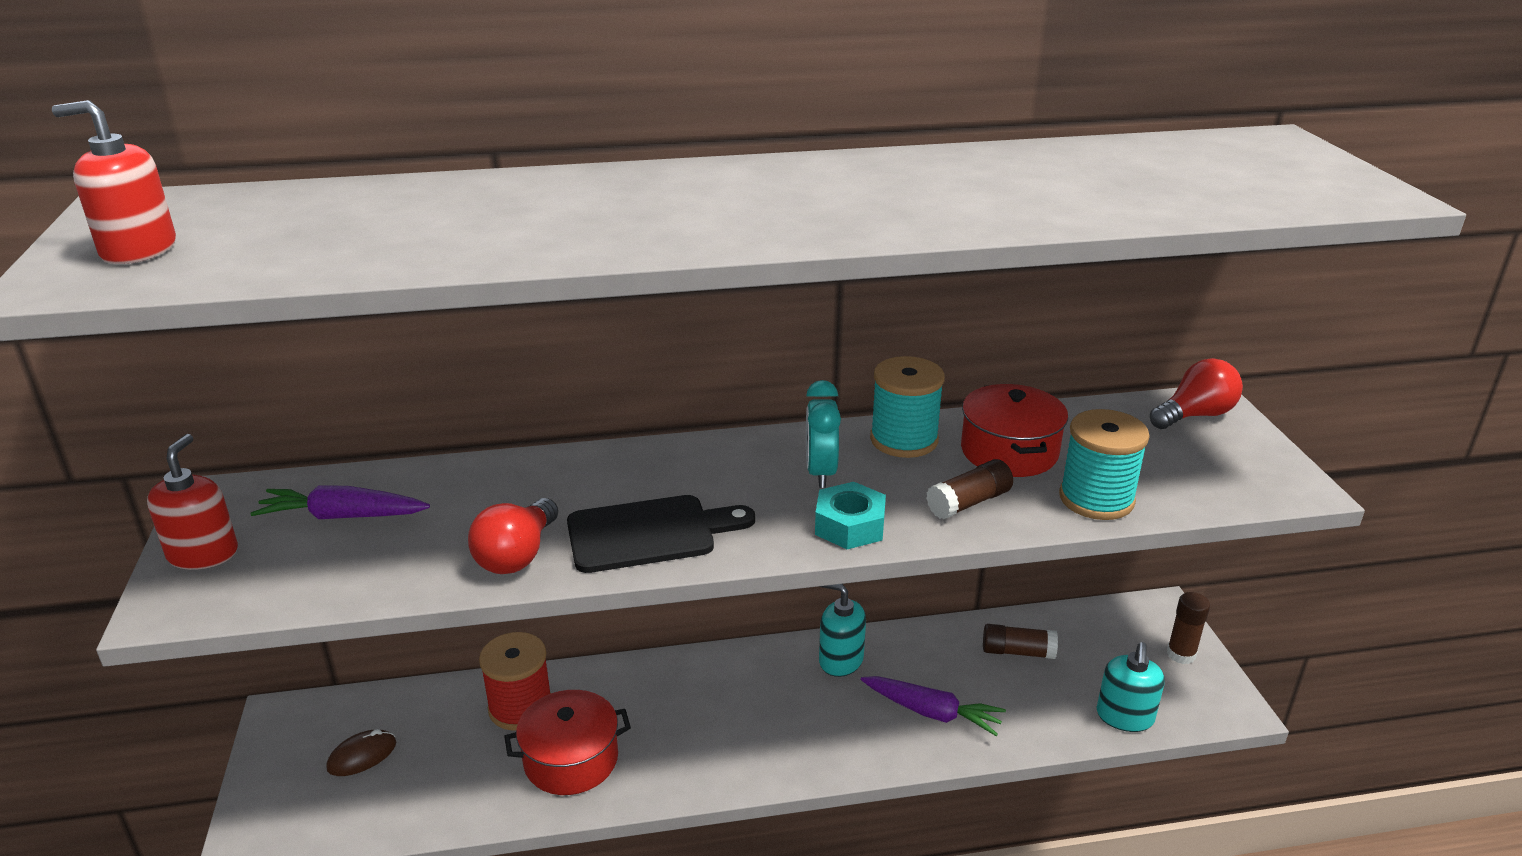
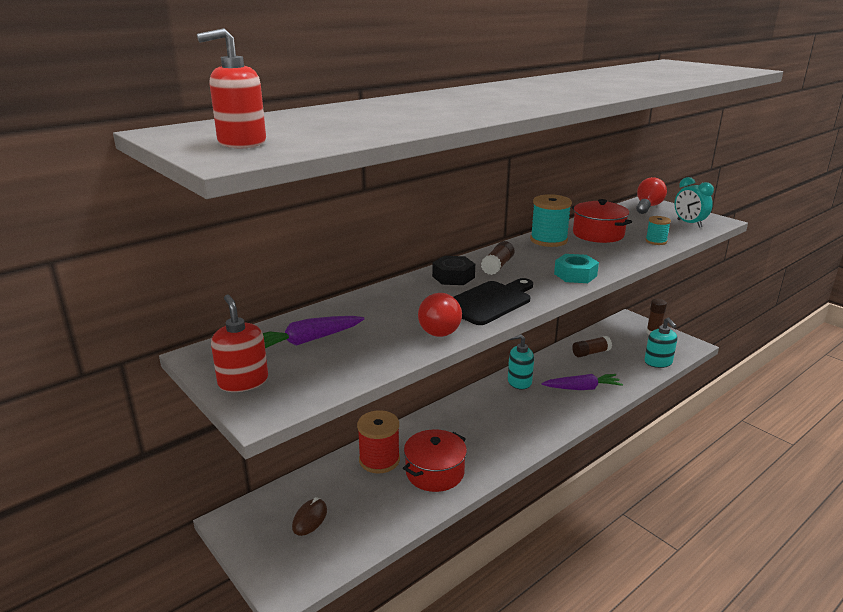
camera: 30 degrees left, 5 degrees down
turquoise clock [806,380,841,488] -> turquoise clock moved to [675,177,714,228]
brown glue stick [926,459,1013,519] -> brown glue stick moved to [481,241,515,275]
turquoise spool [1059,409,1150,520] -> turquoise spool [645,216,671,245], size x0.56
none -> black nut [432,256,475,285]

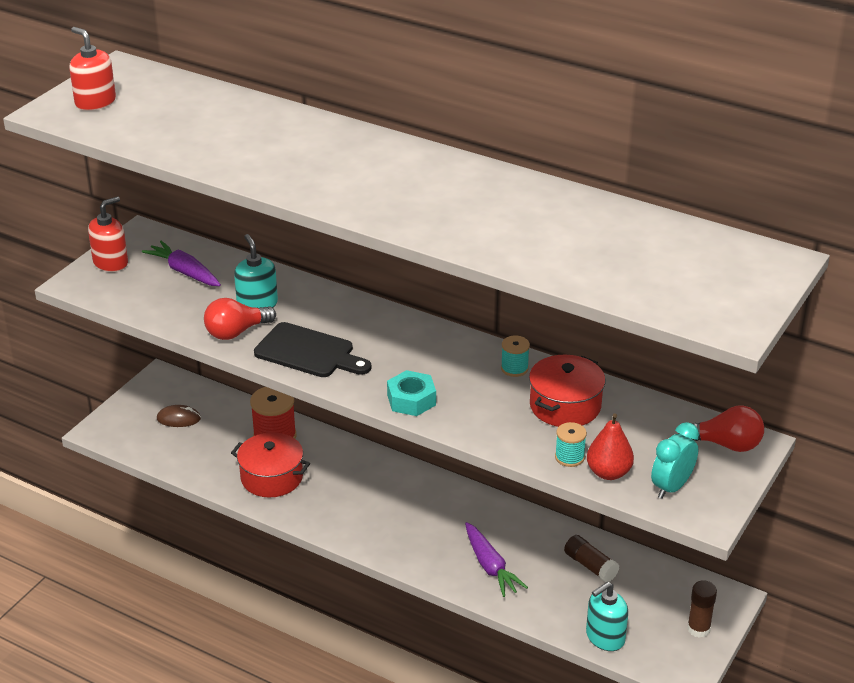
camera: 70 degrees right, 10 degrees up
black nut [432,256,475,285] -> none
brown glue stick [481,241,515,275] -> none
turquoise soap dispenser [508,334,534,390] -> turquoise soap dispenser moved to [234,234,278,308]
turquoise spool [530,194,572,247] -> turquoise spool [501,336,530,377], size x0.56
none -> red pear [587,413,634,480]

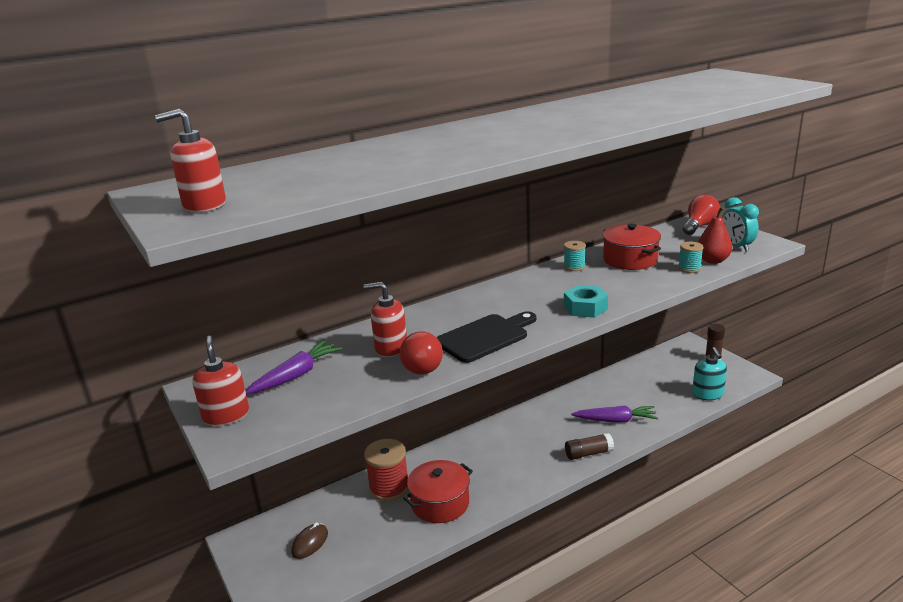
camera: 60 degrees left, 10 degrees down
purple carrot [142,241,221,286] -> purple carrot turned 150 degrees clockwise [246,340,342,394]
turquoise soap dispenser [234,234,278,308] -> red soap dispenser [363,282,407,357]
brown glue stick [564,535,619,582] -> brown glue stick moved to [565,433,614,460]

